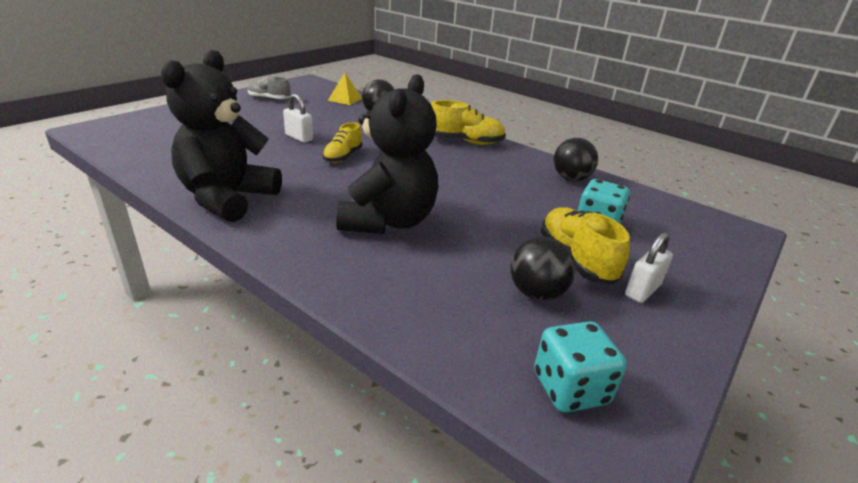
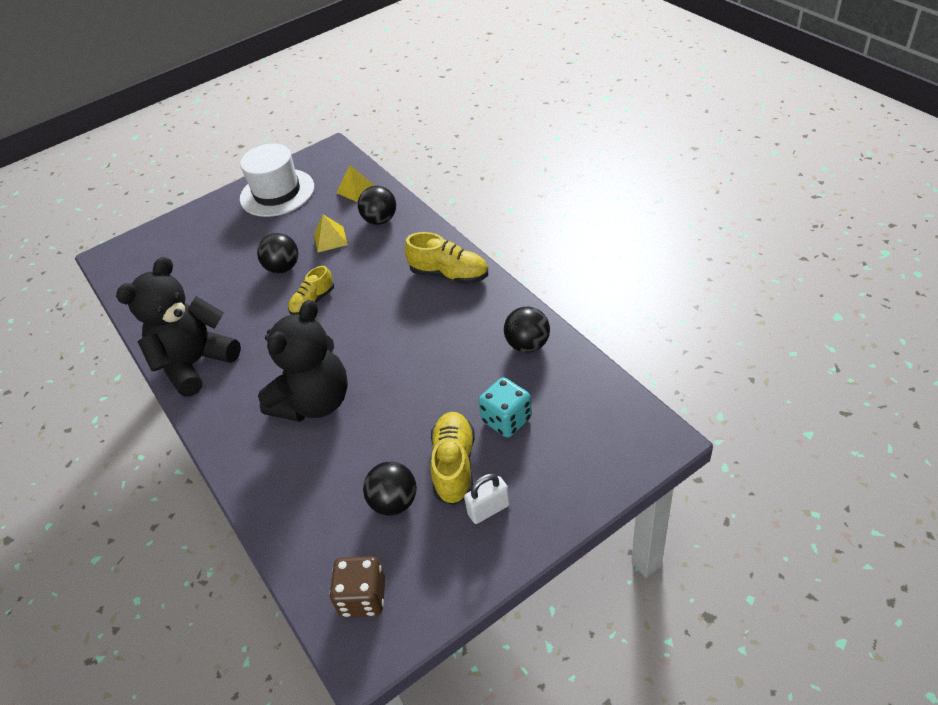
camera: 25 degrees right, 15 degrees up
grey shoe [248,77,290,99] -> white hat [240,144,314,217]
white padlock [283,94,313,143] -> black ball [257,233,298,274]
turquoise dice [534,321,627,413] -> brown dice [329,556,385,617]
none -> yellow pyramid [314,214,348,252]

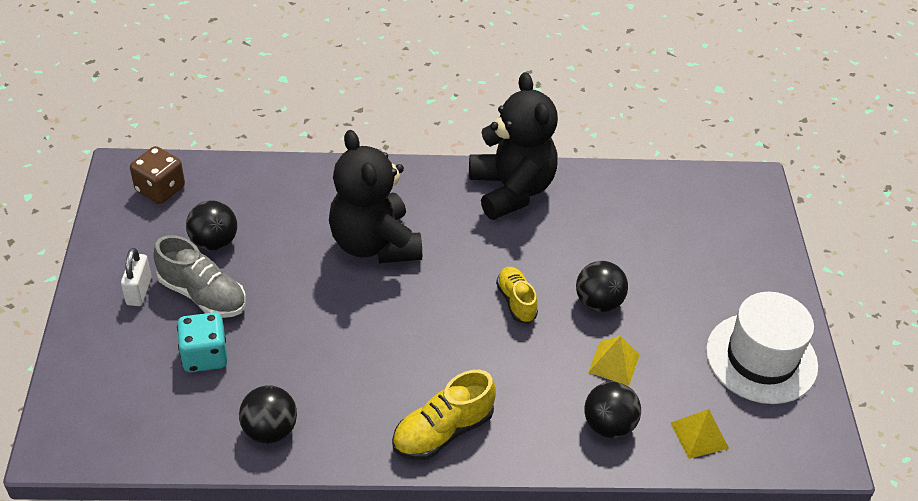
camera: 115 degrees right, 0 degrees up
yellow shoe [430,412,475,505] -> grey shoe [154,235,246,318]

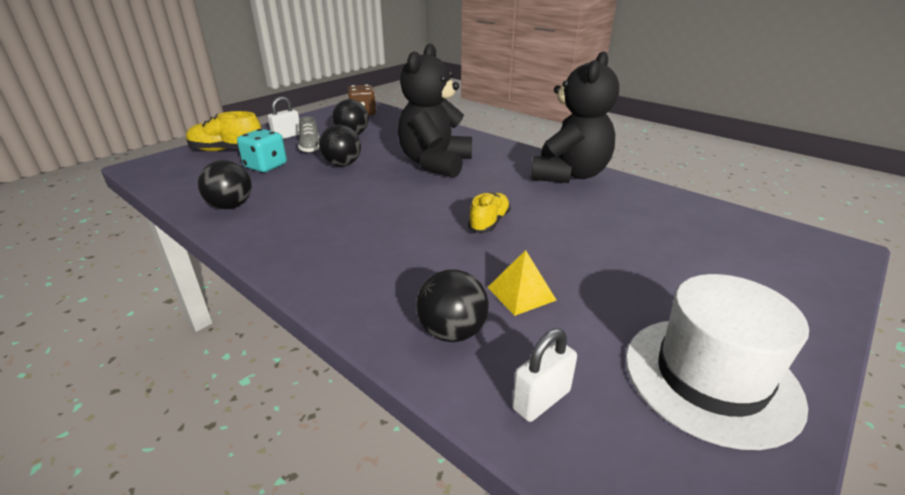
camera: 45 degrees right, 15 degrees down
grey shoe [154,235,246,318] -> grey shoe [298,116,320,153], size x0.66
yellow shoe [392,370,496,460] -> yellow shoe moved to [186,111,262,151]
black ball [576,261,628,312] -> black ball moved to [319,125,361,166]
yellow pyramid [671,409,729,459] -> white padlock [512,329,577,422]

